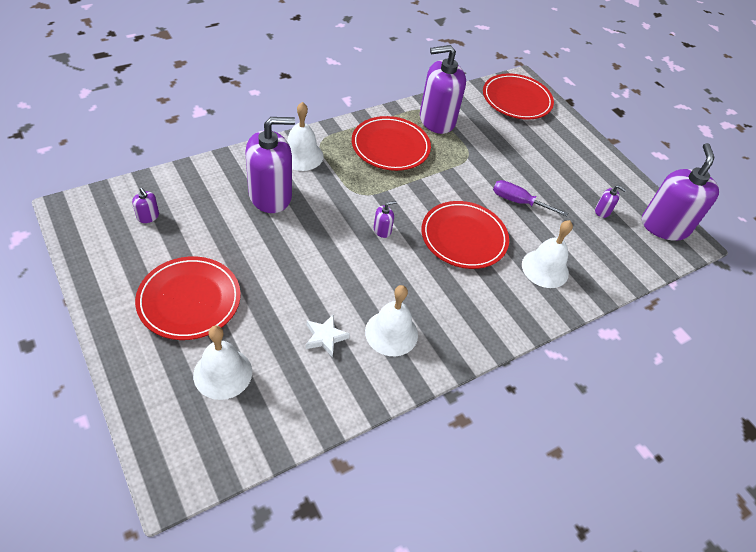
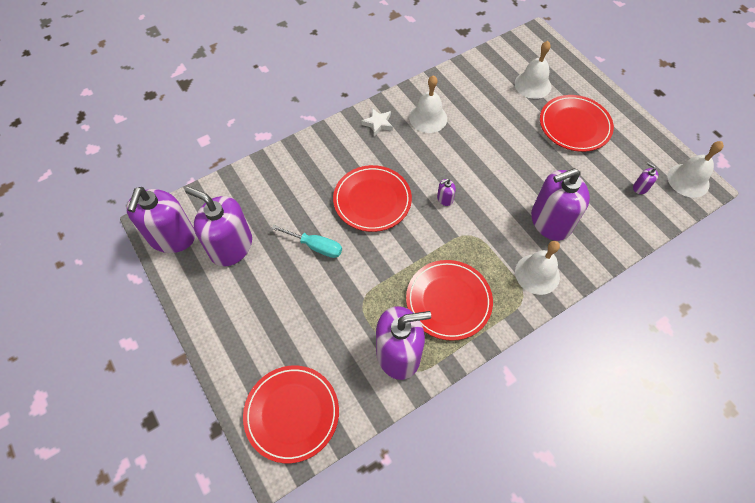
camera: 175 degrees left, 10 degrees up
white star [306,314,350,357] -> white star moved to [361,108,393,137]
purple screwdriver [493,180,568,217] -> turquoise screwdriver [271,225,342,258]
white bell [522,220,573,288] -> white bell moved to [668,141,724,198]
purple soap dispenser [595,185,626,218] -> purple soap dispenser [185,187,252,266], size x2.48

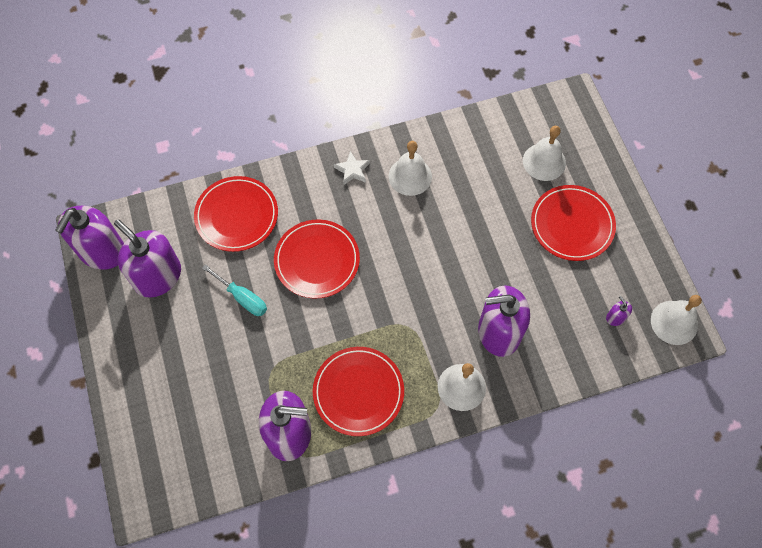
camera: 15 degrees right, 5 degrees up
red plate [243,366,339,463] -> red plate moved to [194,176,278,252]
purple soap dispenser [437,179,456,206] -> none

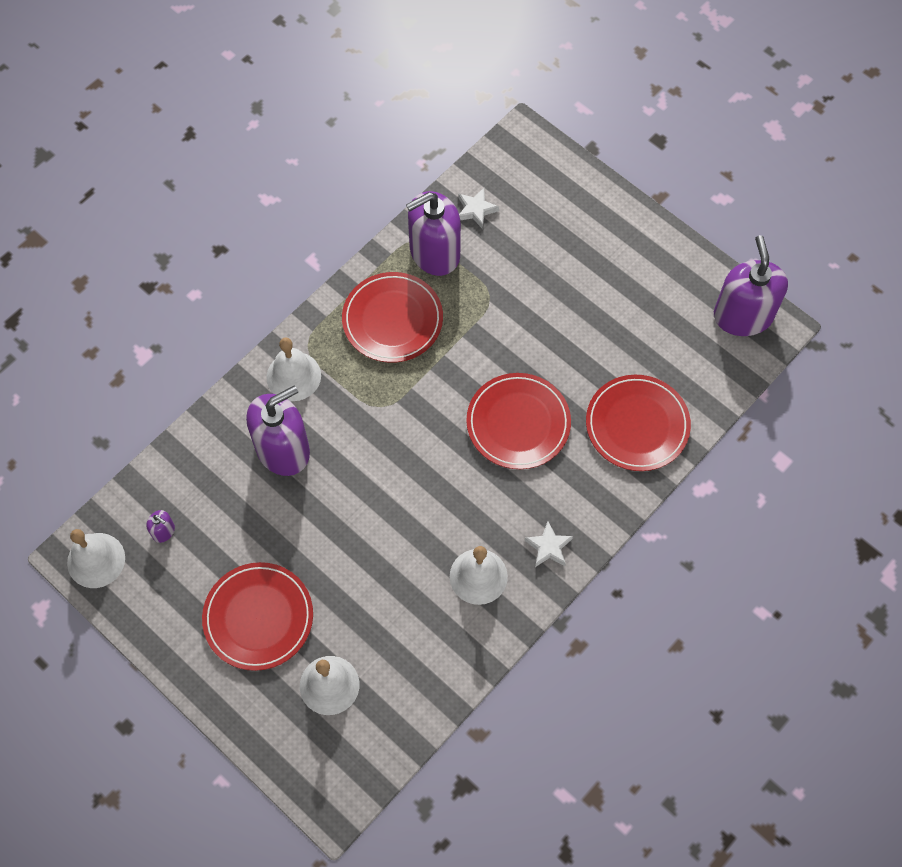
camera: 150 degrees right, 0 degrees up
purple soap dispenser [114,219,181,297] -> none
turquoise screwdriver [202,264,267,316] -> none
none -> white star [458,188,499,229]

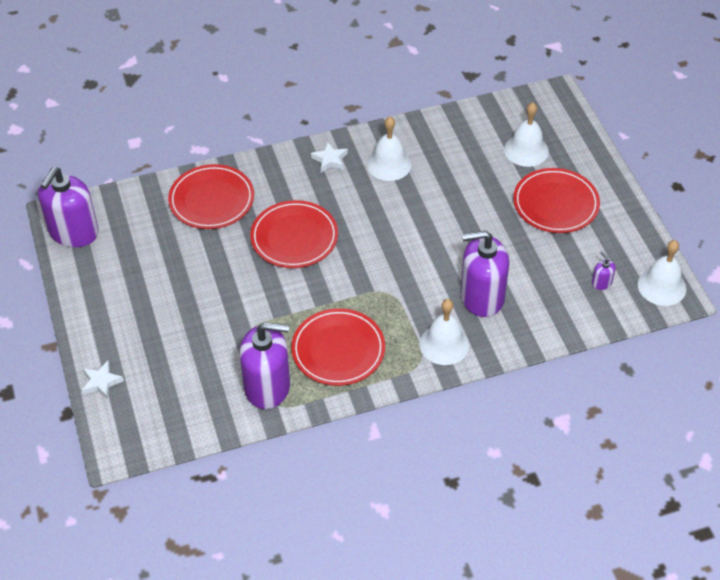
camera: 150 degrees left, 15 degrees down
white star [458,188,499,229] -> white star moved to [81,361,124,400]

